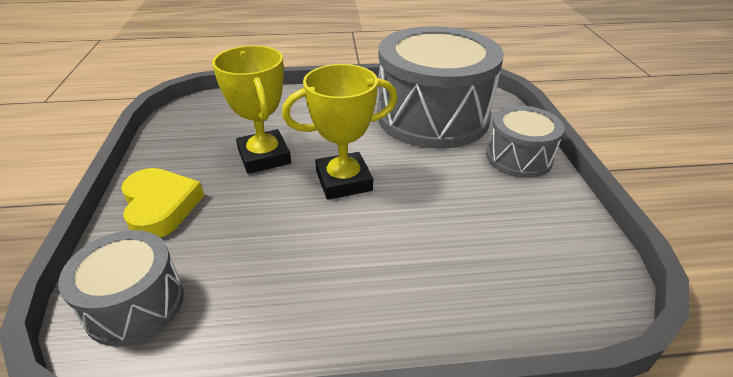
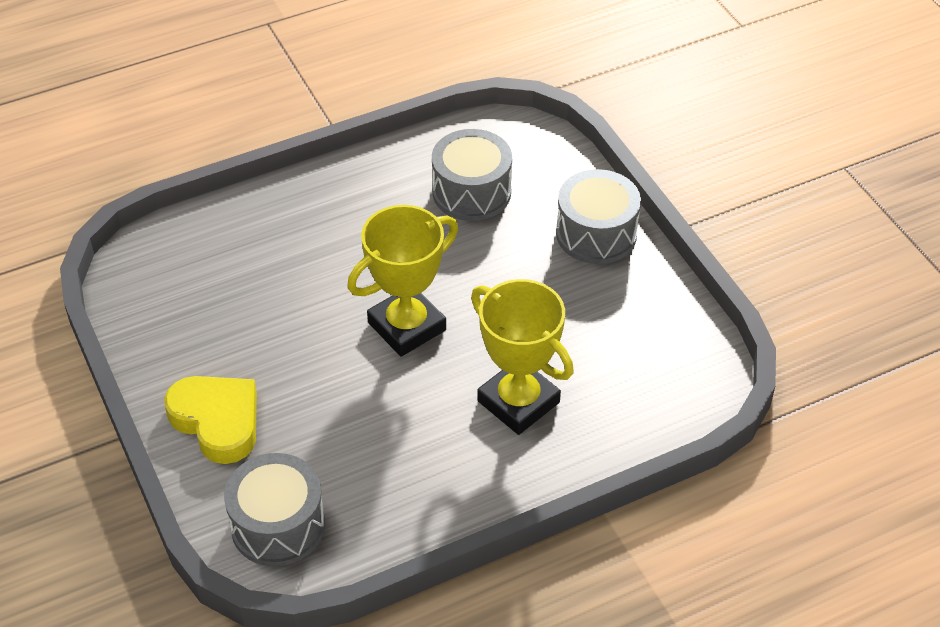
camera: 20 degrees left, 10 degrees up
yellow trophy [212,46,291,174] -> yellow trophy moved to [471,279,574,435]
grey drum [377,26,504,149] -> grey drum [432,129,512,221], size x0.51

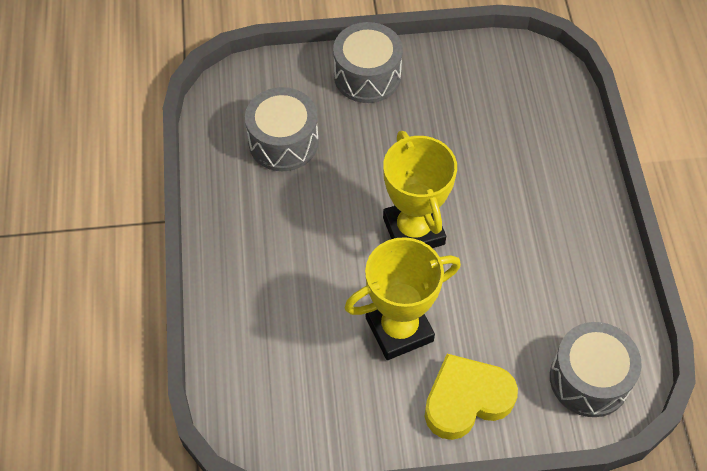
camera: 70 degrees left, 10 degrees up
yellow trophy [471,279,574,435] -> yellow trophy moved to [344,237,461,360]

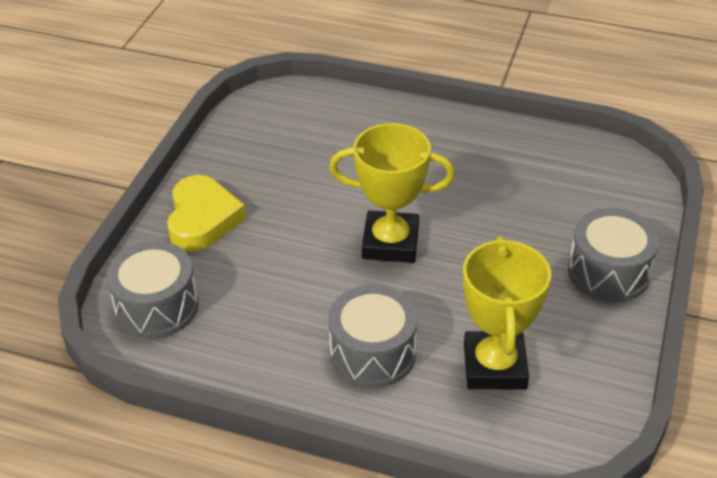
camera: 115 degrees right, 15 degrees down
grey drum [245,87,319,171] -> grey drum moved to [328,285,418,388]
yellow trophy [344,237,461,360] -> yellow trophy moved to [463,236,551,389]

